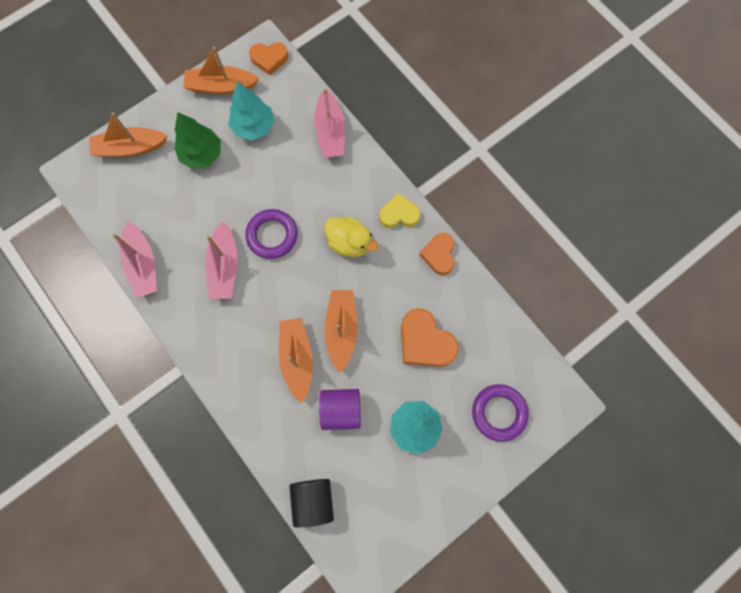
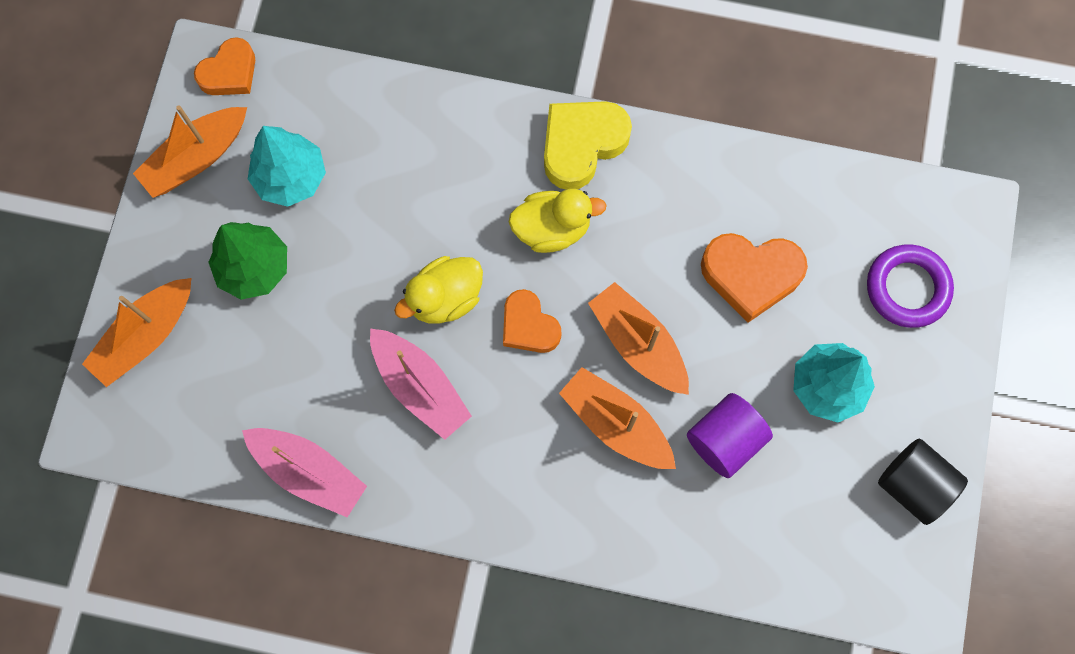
camera: 40 degrees left, 0 degrees up
purple ring [245,209,298,259] -> yellow duck [394,256,483,324]
black cylinder [289,479,334,527] -> black cylinder moved to [878,439,968,525]
pink boat [314,88,345,158] -> none
yellow heart [379,193,420,228] -> yellow heart [544,101,632,190], size x1.51
orange heart [420,233,455,275] -> orange heart moved to [503,289,561,353]

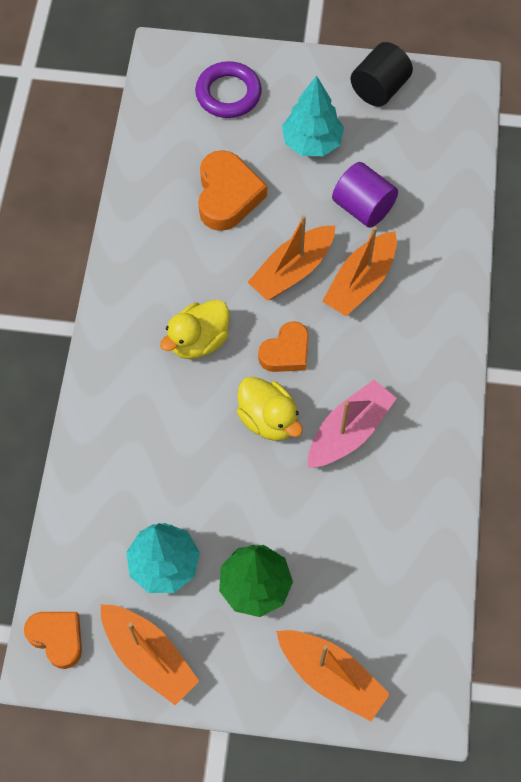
camera: 95 degrees left, 10 degrees down
pink boat [242,428,367,517] -> none
yellow duck [509,189,607,253] -> yellow duck turned 120 degrees counterclockwise [160,299,230,359]
yellow heart [544,101,632,190] -> none

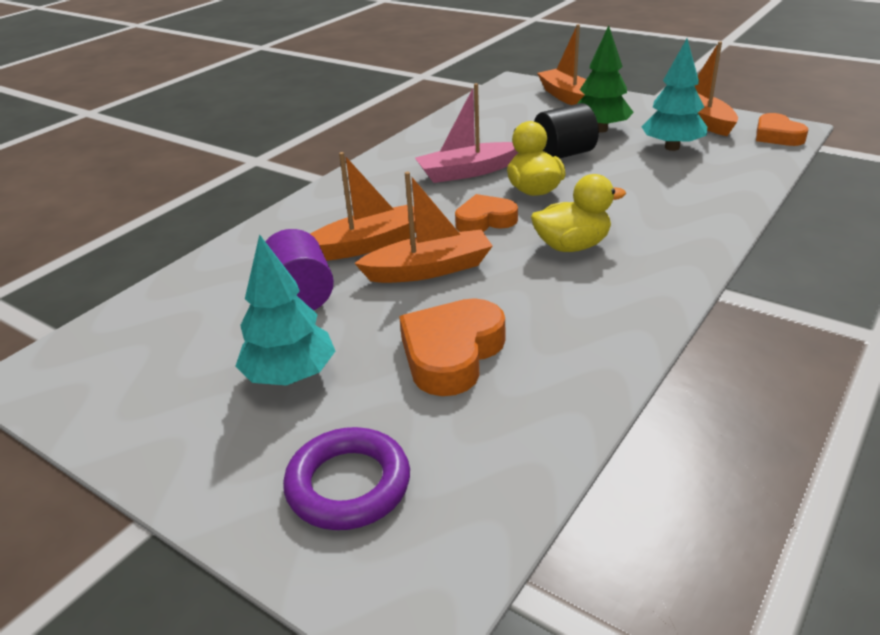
camera: 150 degrees left, 30 degrees down
black cylinder [350,42,413,107] -> black cylinder moved to [534,103,599,158]

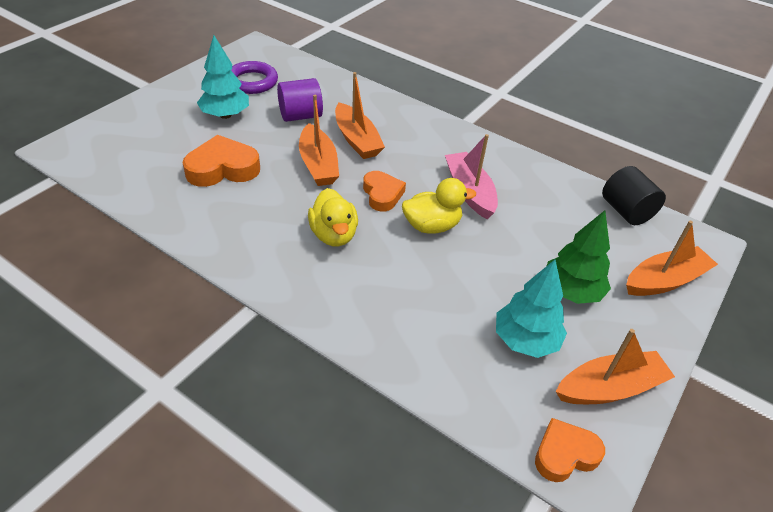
camera: 85 degrees right, 10 degrees up
purple ring [283,427,410,530] -> purple ring moved to [231,61,278,94]
orange heart [399,298,505,396] -> orange heart turned 45 degrees counterclockwise [183,135,260,187]
black cylinder [534,103,599,158] -> black cylinder moved to [602,166,666,225]

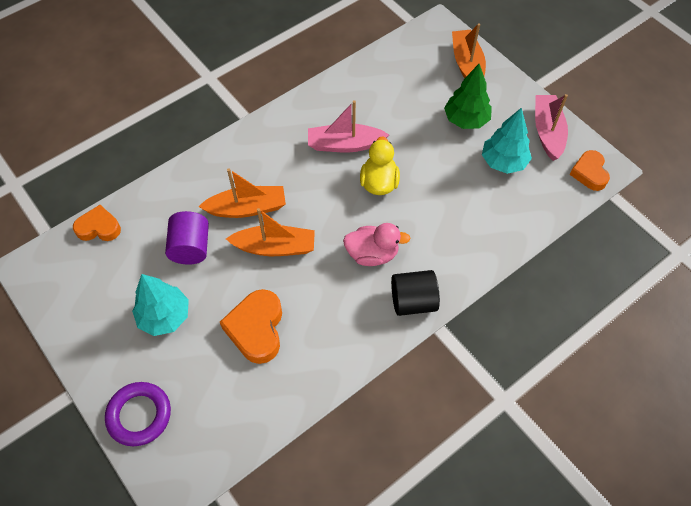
camera: 70 degrees left, 15 degrees up
purple ring [231,61,278,94] -> purple ring moved to [105,382,171,446]
yellow duck [308,188,358,246] -> pink duck [343,223,411,266]
orange heart [363,171,406,212] -> orange heart moved to [73,205,121,241]
orange boat [556,329,675,404] -> pink boat [535,94,568,161]
black cylinder [602,166,666,225] -> black cylinder moved to [391,270,440,316]

